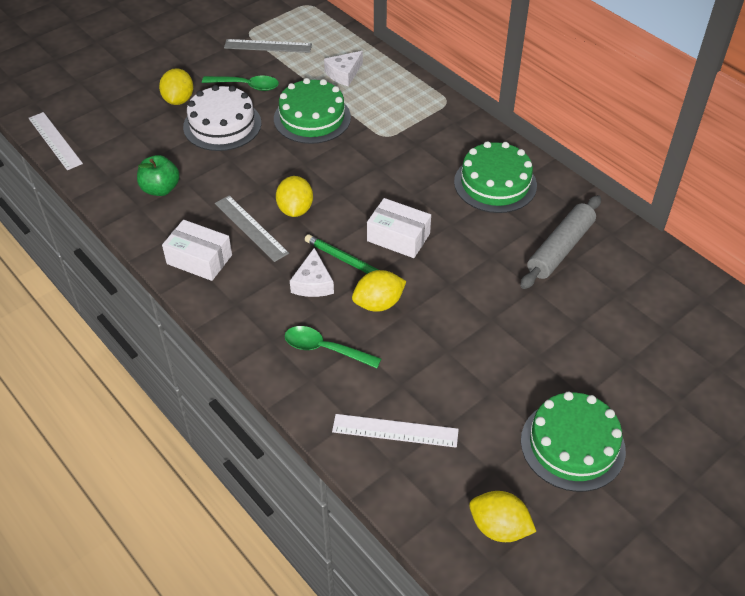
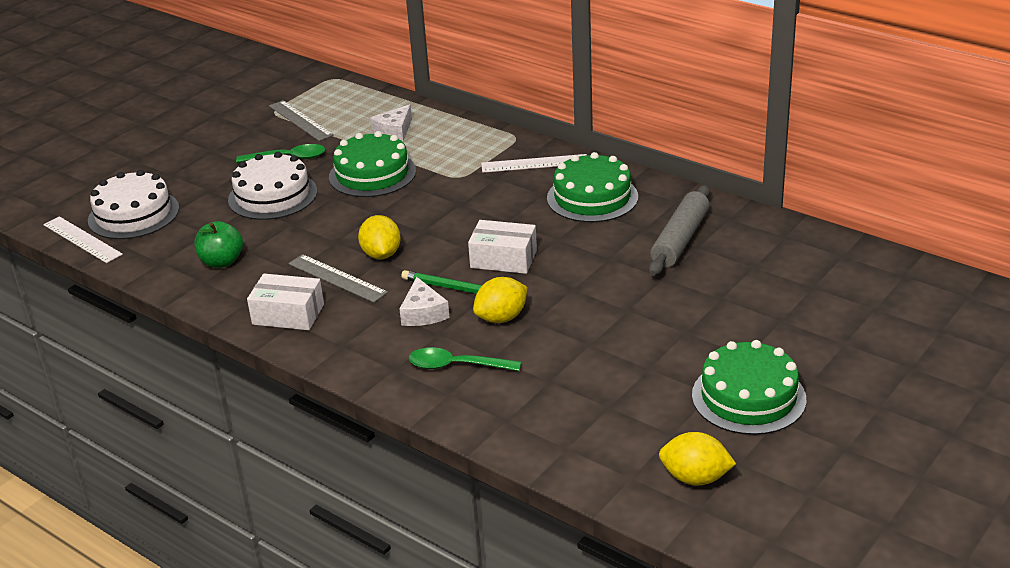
camera: 10 degrees left, 15 degrees down
yellow lemon [159,68,194,105] -> none
grey ruler [224,39,312,53] -> grey ruler turned 60 degrees clockwise [269,100,334,141]
white ruler [332,414,459,448] -> white ruler moved to [481,154,587,173]
none -> white cake [88,170,179,239]

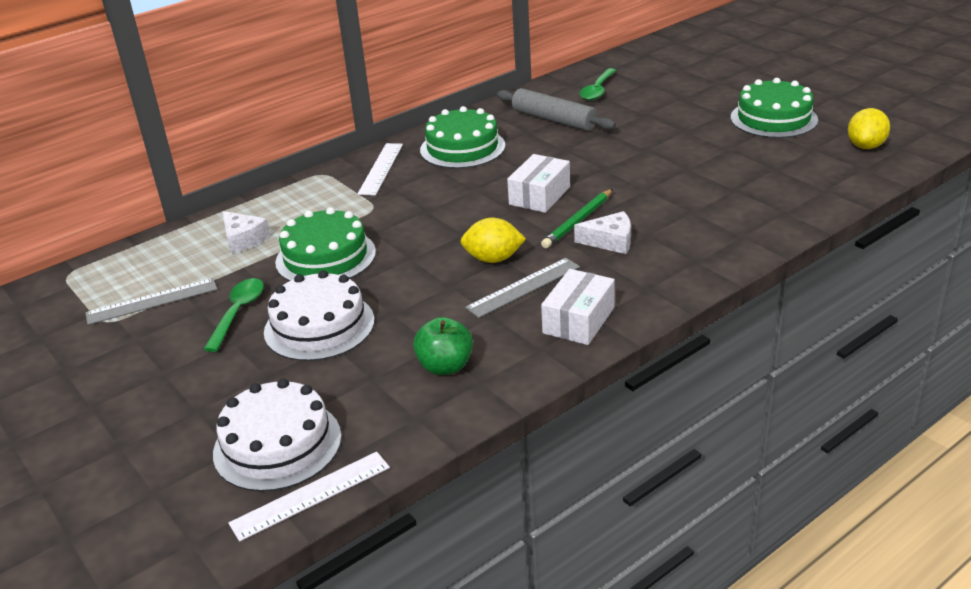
camera: 75 degrees left, 0 degrees up
green spoon [409,347,521,371] -> green spoon moved to [579,68,616,100]
yellow lemon [473,277,528,323] -> none

